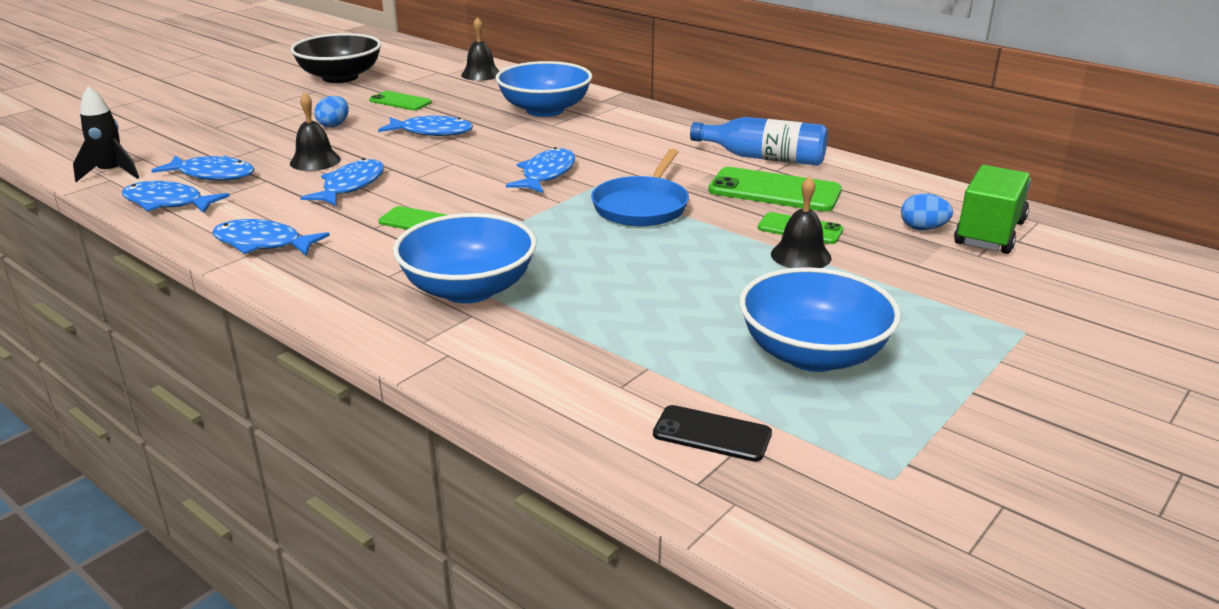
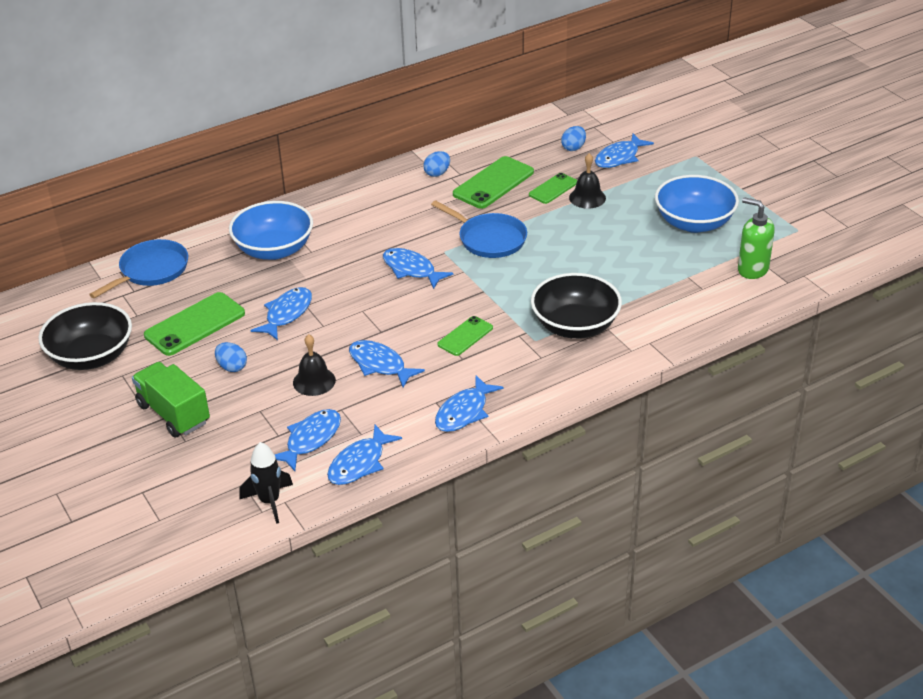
camera: 70 degrees left, 10 degrees up
green phone [369,91,432,111] -> green phone [144,292,245,356], size x1.69
blue bowl [393,213,536,303] -> black bowl [531,273,622,339]
black bell [461,17,499,81] -> blue pan [89,239,188,298]
black phone [653,405,772,462] -> green soap dispenser [738,197,775,279]
blue bottle [690,117,828,166] -> blue egg [423,151,450,177]
green truck [954,165,1031,254] -> green truck moved to [132,362,210,437]
none -> blue fish [595,134,654,168]

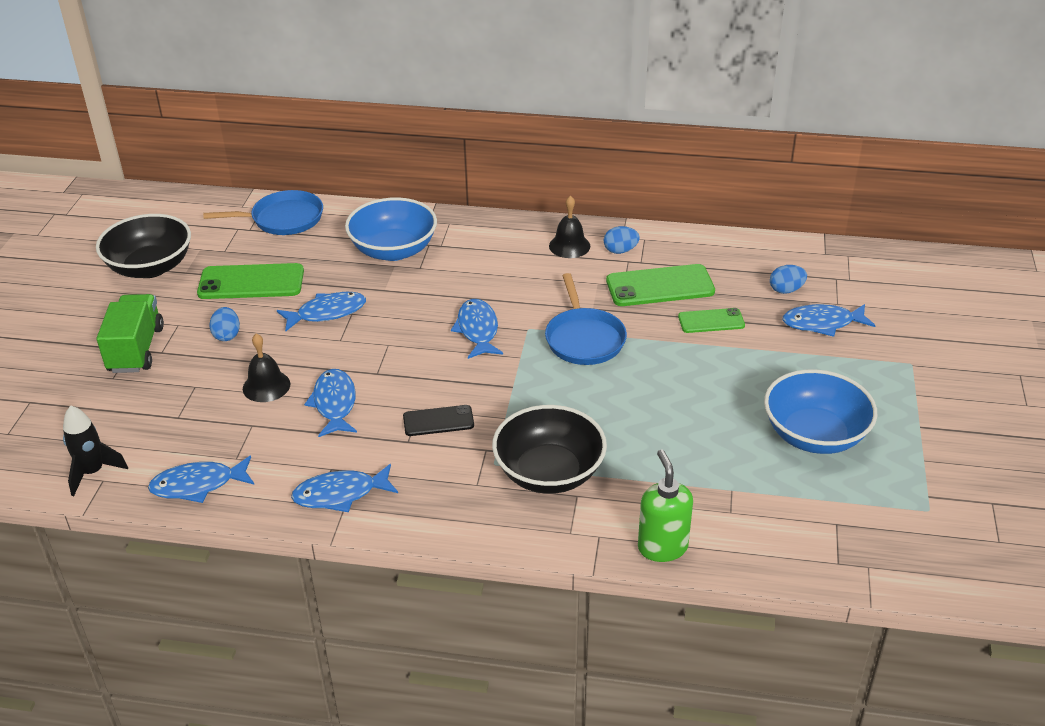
camera: 40 degrees right, 0 degrees up
blue fish [275,409,341,471] -> none
green phone [437,316,493,356] -> black phone [403,405,474,436]
black bell [569,153,606,209] -> black bell moved to [549,196,590,258]
green soap dispenser [738,197,775,279] -> green soap dispenser moved to [638,450,693,562]

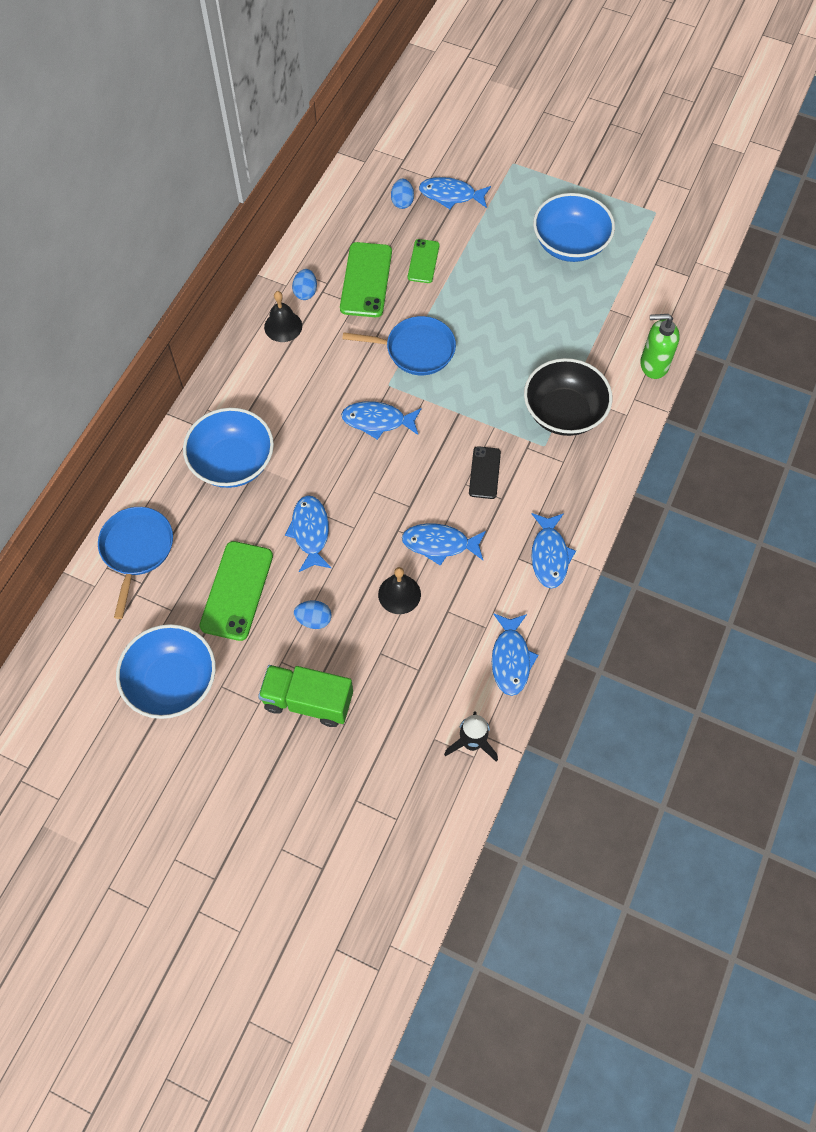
camera: 75 degrees left, 25 degrees up
black bowl [96,214,191,278] -> blue bowl [116,624,216,719]
blue fish [783,304,876,337] -> blue fish turned 90 degrees clockwise [419,177,491,209]

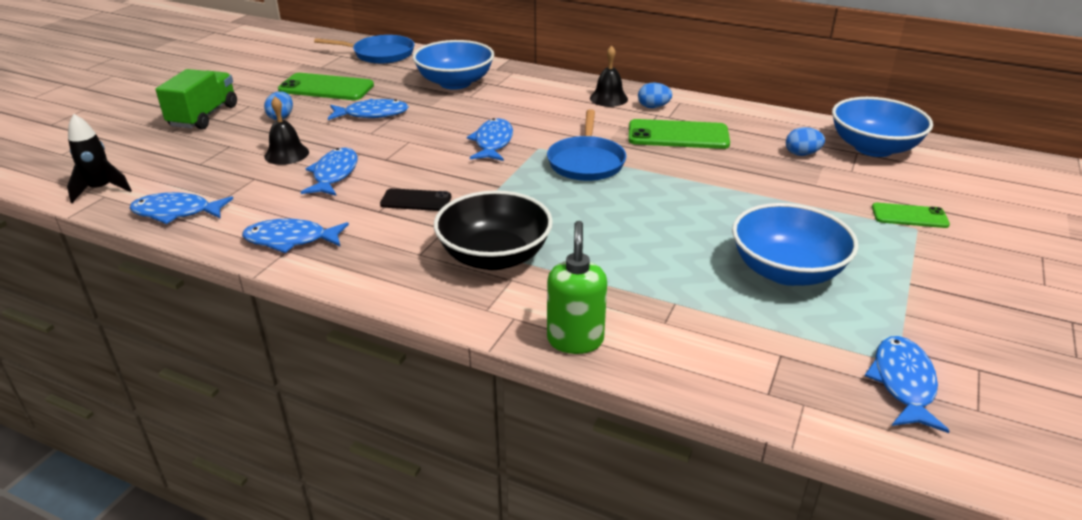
camera: 90 degrees right, 30 degrees down
blue bowl [116,624,216,719] -> blue bowl moved to [832,97,933,157]
green phone [408,239,440,283] -> green phone moved to [872,203,950,228]
blue fish [419,177,491,209] -> blue fish moved to [865,336,949,433]

